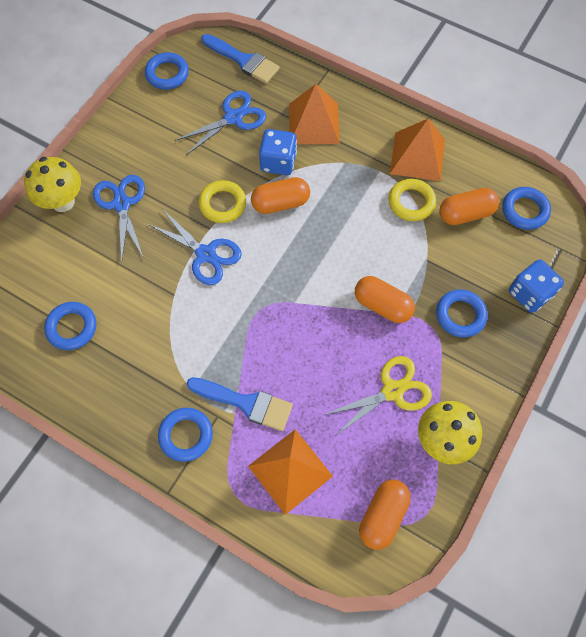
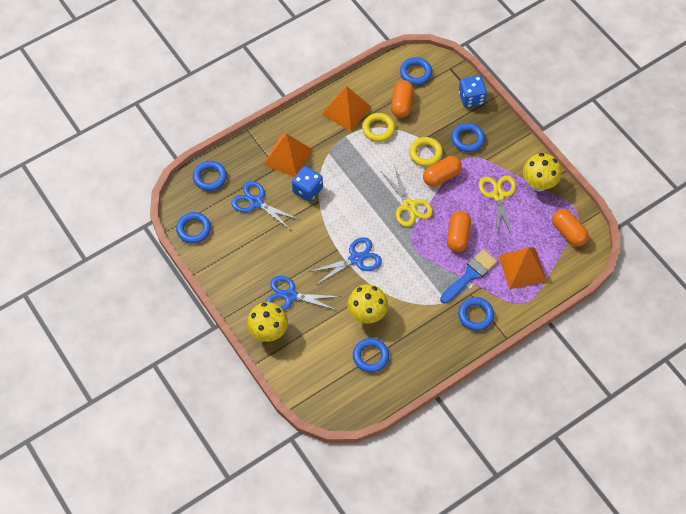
camera: 65 degrees left, 5 degrees down
blue scissors [175,91,266,155] -> blue scissors turned 45 degrees counterclockwise [231,181,300,229]
yellow ring [199,180,246,223] -> yellow ring moved to [409,137,443,167]
blue brush [201,34,280,84] -> blue ring [193,161,227,191]
orange capsule [251,177,310,214] -> orange capsule moved to [447,211,471,252]
none -> yellow mushroom [347,284,388,324]
none -> yellow scissors [382,165,433,227]

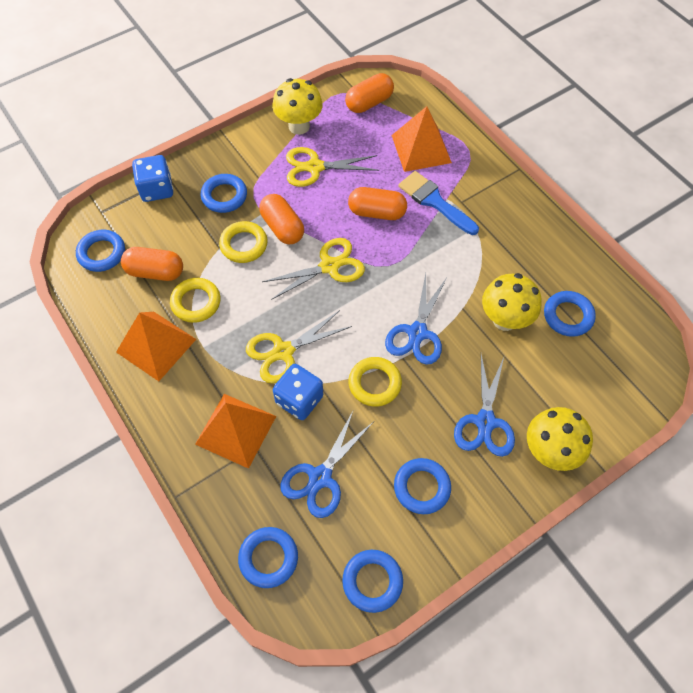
camera: 90 degrees left, 0 degrees up
blue scissors [309,237,382,285] -> blue scissors turned 135 degrees counterclockwise [385,273,447,365]
blue ring [458,297,494,331] -> blue ring moved to [394,458,451,514]
none -> yellow scissors [246,310,352,383]
none -> yellow ring [349,357,402,407]

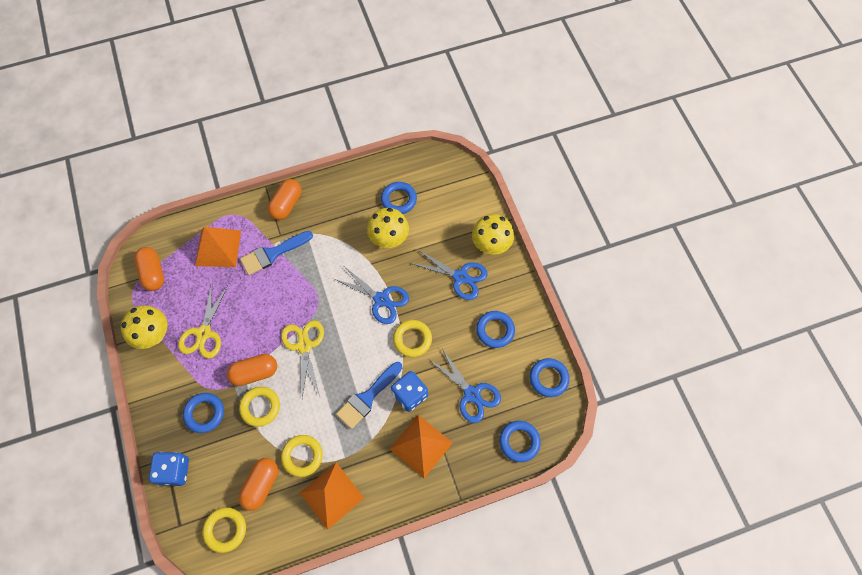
camera: 75 degrees left, 5 degrees up
blue ring [76,230,125,272] -> yellow ring [203,507,246,553]
yellow scissors [246,310,352,383] -> blue brush [336,362,402,429]
orange capsule [348,187,407,220] -> orange capsule moved to [268,179,301,220]

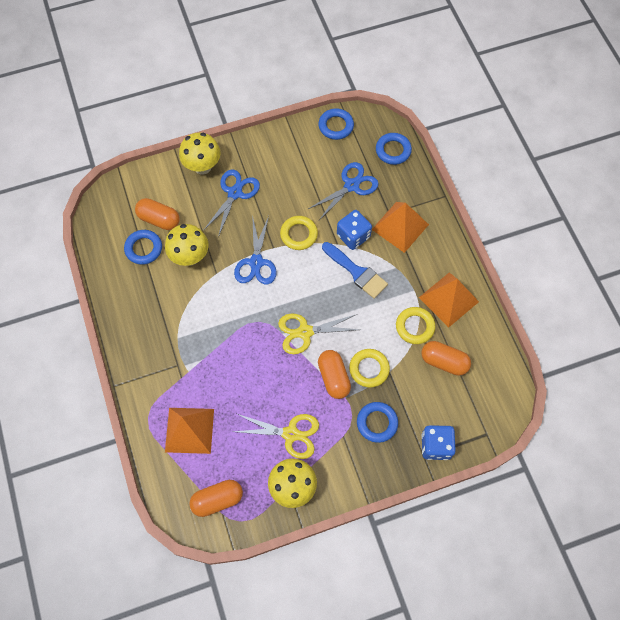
camera: 90 degrees left, 0 degrees up
yellow ring [203,507,246,553] -> none
blue brush [240,231,313,275] -> none
orange capsule [268,179,301,220] -> orange capsule moved to [135,198,180,230]
blue scissors [334,266,409,324] -> blue scissors turned 150 degrees clockwise [234,215,277,285]
blue ring [476,311,515,348] -> none

